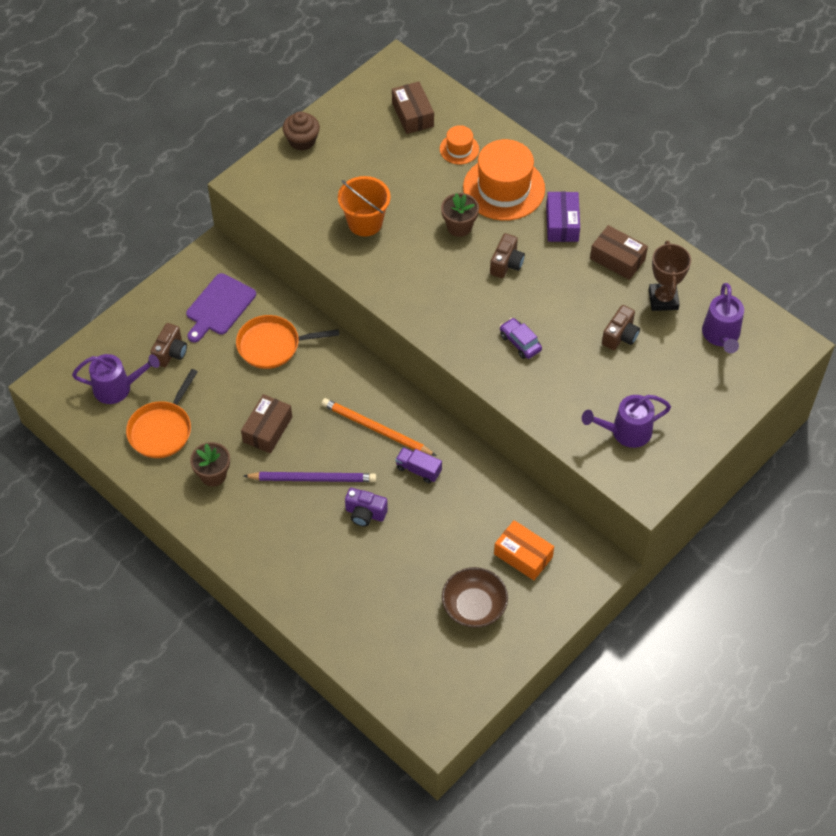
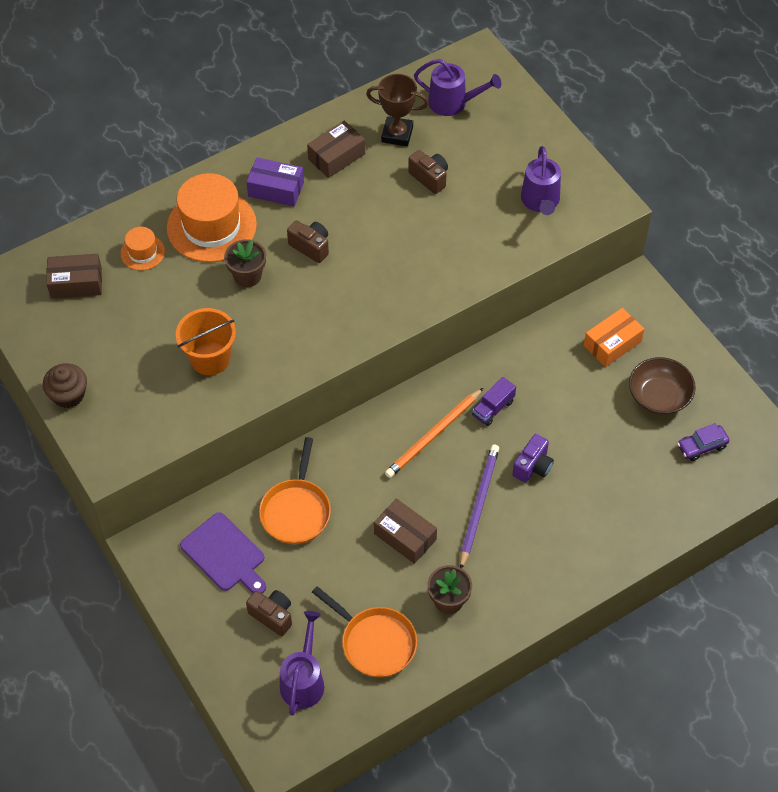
camera: 75 degrees left, 0 degrees up
purple car [500,318,542,359] -> purple car moved to [677,423,730,461]

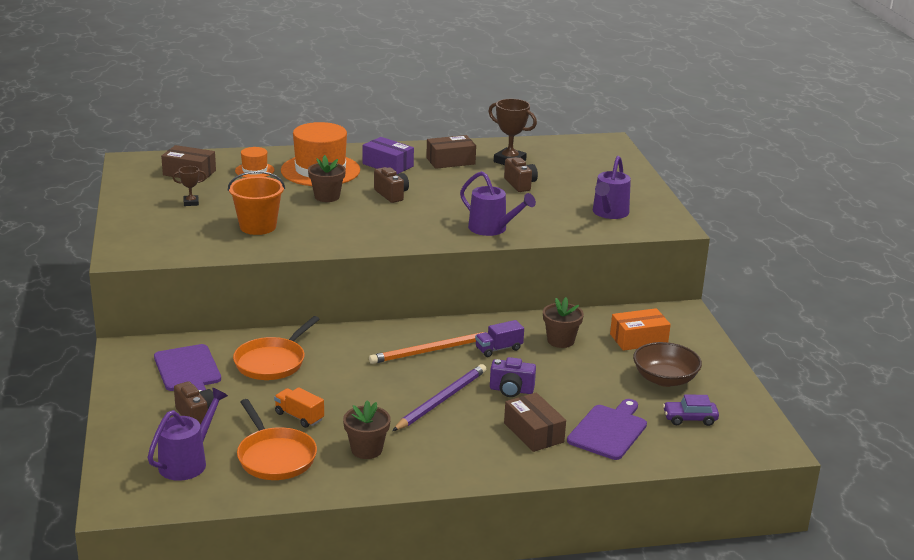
camera: 20 degrees right, 30 degrees down
brown cupcake [43,363,87,408] -> none
brown box [374,498,437,564] -> brown box moved to [504,393,566,452]
purple watering can [414,59,501,116] -> purple watering can moved to [460,171,536,236]
purple camera [513,434,554,483] -> purple camera turned 45 degrees clockwise [490,357,536,397]
none -> brown trophy [173,166,206,206]
none -> orange truck [274,387,324,428]
none -> brown flower pot [543,297,584,348]
none -> purple cutting board [567,399,647,460]

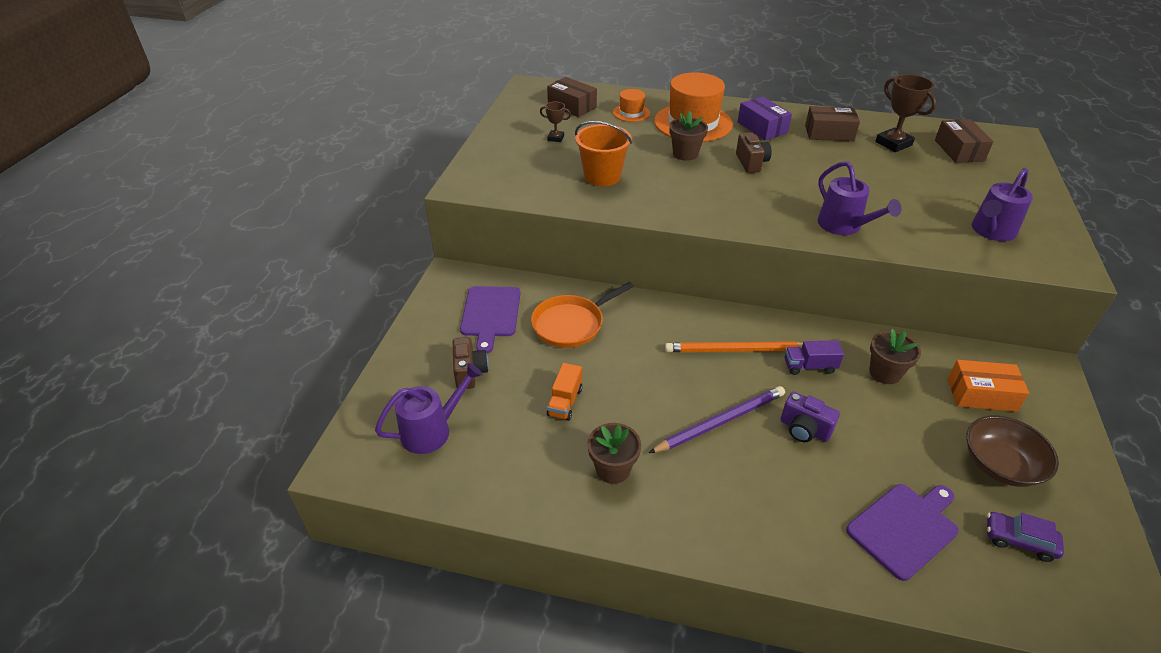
camera: 25 degrees right, 15 degrees up
orange pan [237,399,317,480] -> none
orange truck [274,387,324,428] -> orange truck turned 135 degrees counterclockwise [547,363,582,421]
brown camera [504,157,538,192] -> none
brown box [504,393,566,452] -> brown box moved to [935,119,994,163]

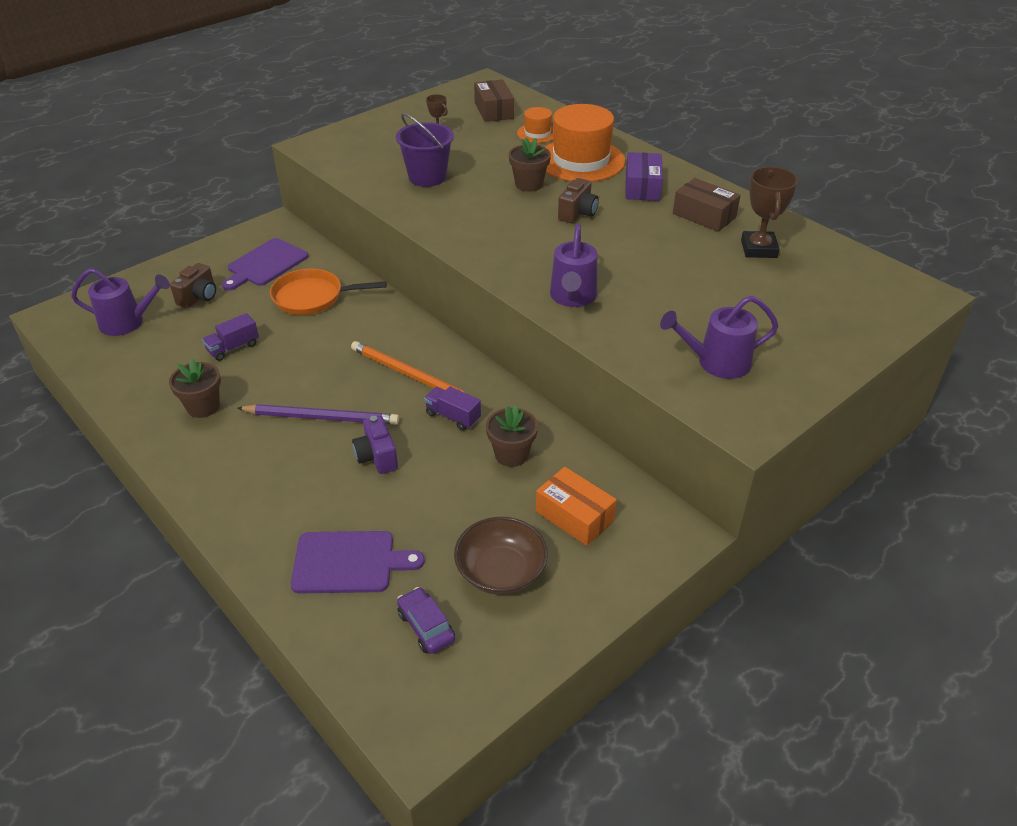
camera: 35 degrees right, 0 degrees up
orange truck [547,363,582,421] -> purple truck [202,313,259,361]
orange bucket [575,121,632,186] -> purple bucket [396,113,454,187]
brown box [935,119,994,163] -> none

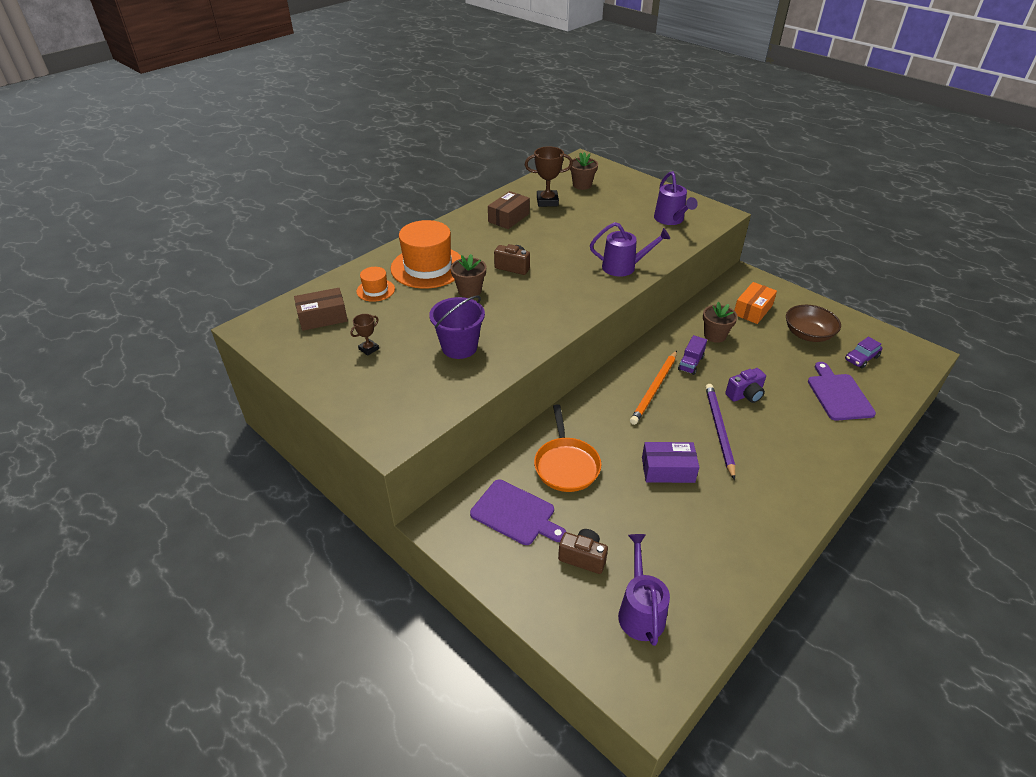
camera: 95 degrees left, 0 degrees up
brown flower pot [169,358,221,418] -> brown flower pot moved to [569,152,598,190]
purple truck [202,313,259,361] -> none
purple box [625,152,663,201] -> purple box moved to [642,442,699,483]

